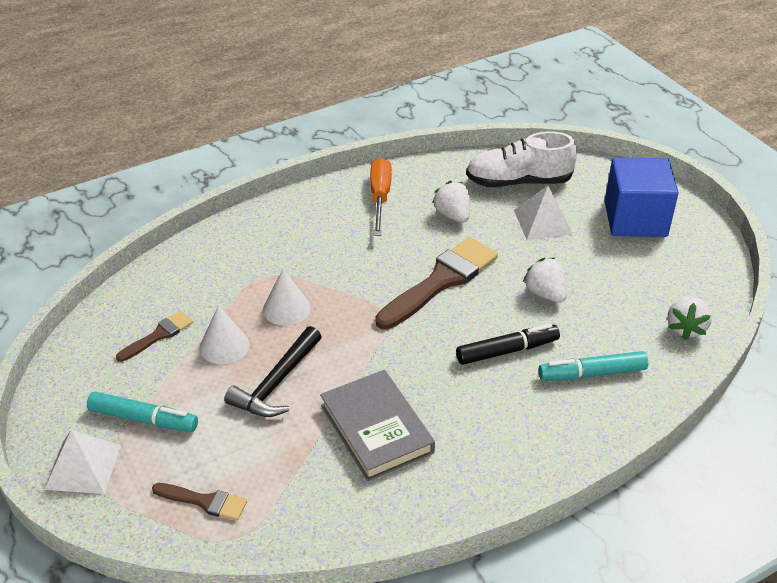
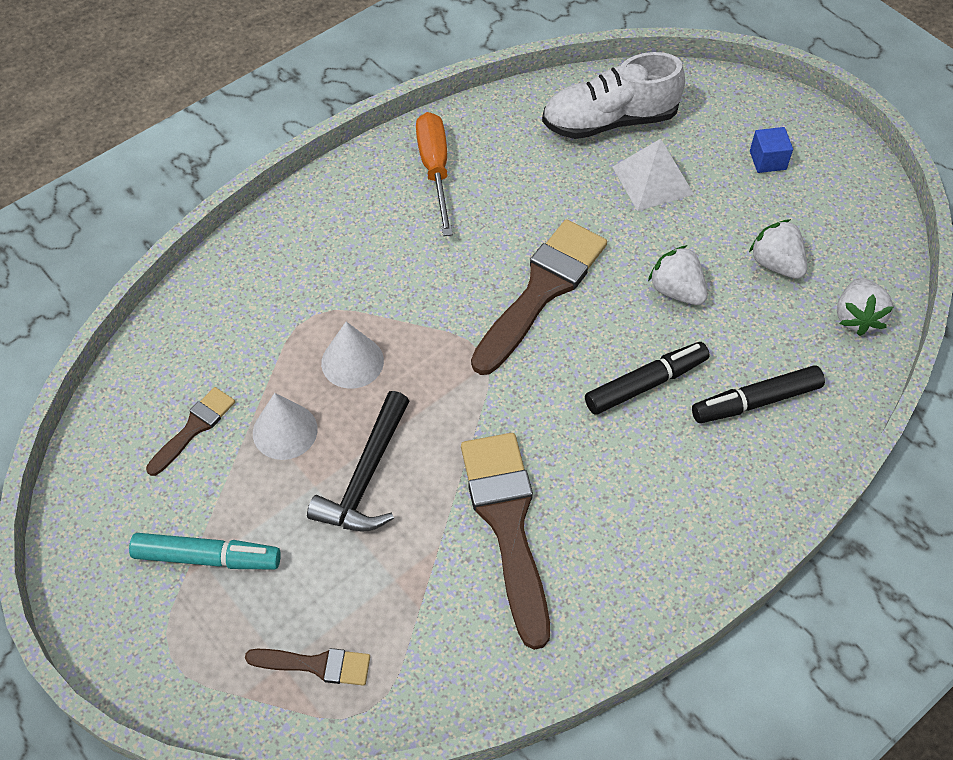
camera: 10 degrees left, 15 degrees up
white pyramid [44,430,121,494] -> none
grey book [320,370,435,481] -> brown brush [461,433,550,650]
white strawberry [432,181,470,223] -> white strawberry moved to [749,219,807,279]
turquoise marker [538,351,648,381] -> black marker [692,365,825,423]
blue cube [605,157,679,237] -> blue cube [750,127,793,173], size x0.42

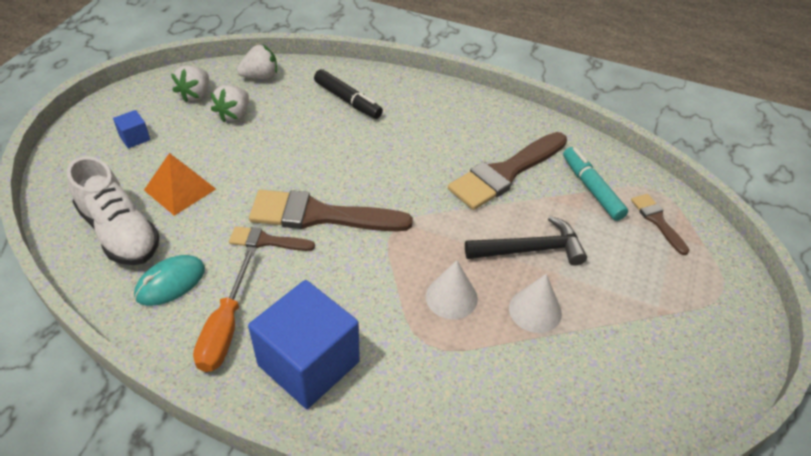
camera: 120 degrees left, 10 degrees down
turquoise marker [129,533,281,569] -> turquoise marker moved to [563,147,628,221]
brown brush [146,387,235,476] -> brown brush moved to [229,226,315,251]
orange screwdriver [416,112,453,236] -> orange screwdriver turned 45 degrees counterclockwise [193,247,256,372]
black marker [585,342,710,415] -> none
white pyramid [613,139,694,211] -> orange pyramid [144,153,216,216]
white strawberry [648,245,707,305] -> white strawberry moved to [171,65,209,103]
none -> turquoise mouse [134,255,205,306]
none -> blue cube [248,280,360,409]

